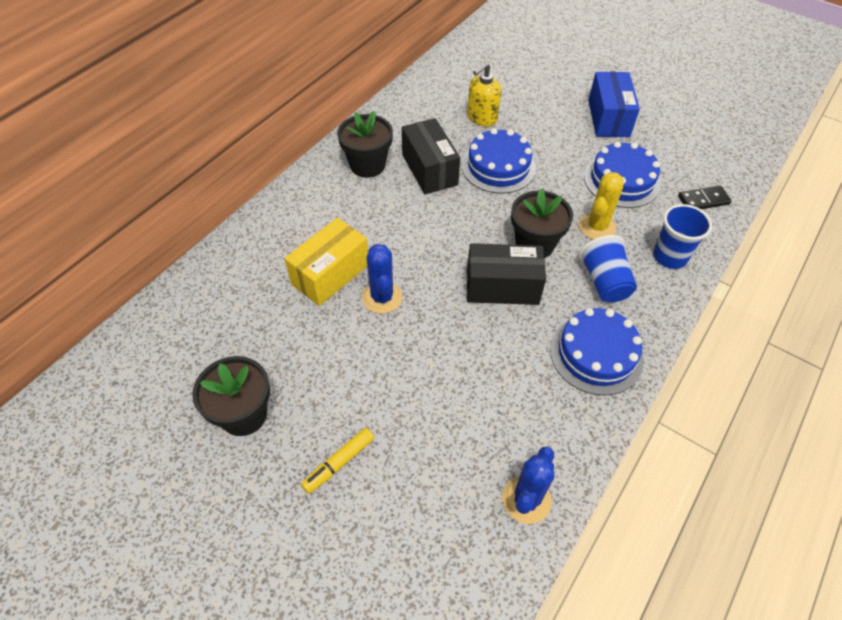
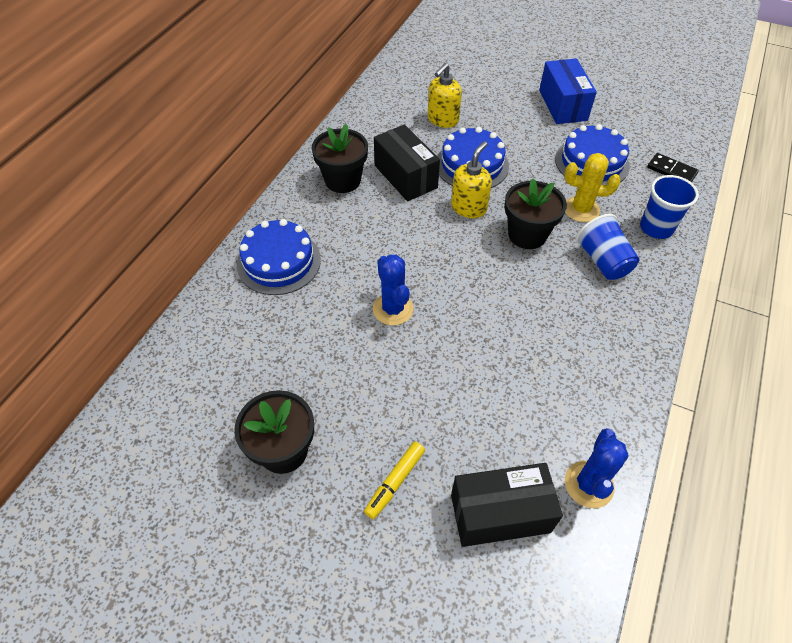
camera: 10 degrees left, 0 degrees up
yellow box [284,218,368,306] -> none
black box [467,243,546,305] -> black box moved to [451,463,563,547]
blue cake [550,308,644,396] -> blue cake moved to [237,219,321,295]
yellow cactus [579,172,623,239] -> yellow cactus turned 75 degrees clockwise [565,153,621,222]
black domino [678,185,732,209] -> black domino turned 60 degrees clockwise [647,153,699,182]
none -> yellow soap dispenser [451,141,492,218]

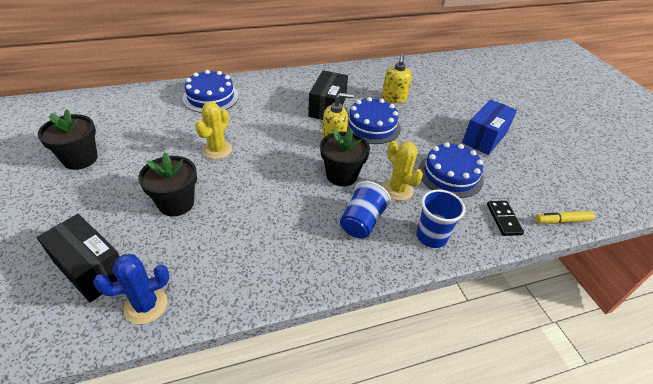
camera: 45 degrees right, 10 degrees down
black flower pot [311,124,368,193] -> black flower pot moved to [138,152,197,216]
yellow marker [364,442,425,519] -> yellow marker moved to [535,211,595,224]
blue cactus [373,255,414,325] -> yellow cactus [195,102,232,159]
yellow soap dispenser [428,63,462,128] -> yellow soap dispenser turned 75 degrees counterclockwise [382,54,412,103]

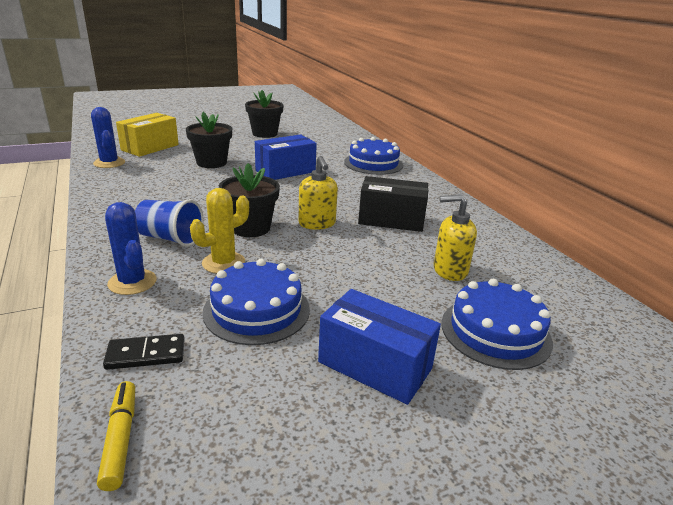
camera: 85 degrees right, 15 degrees down
black box [37,214,120,302] -> yellow box [116,113,179,157]
yellow cactus [195,102,232,159] -> blue box [255,134,317,180]
blue cake [347,97,401,144] -> blue cake moved to [441,279,553,370]
blue cup [416,190,465,248] -> blue cactus [105,202,157,295]

